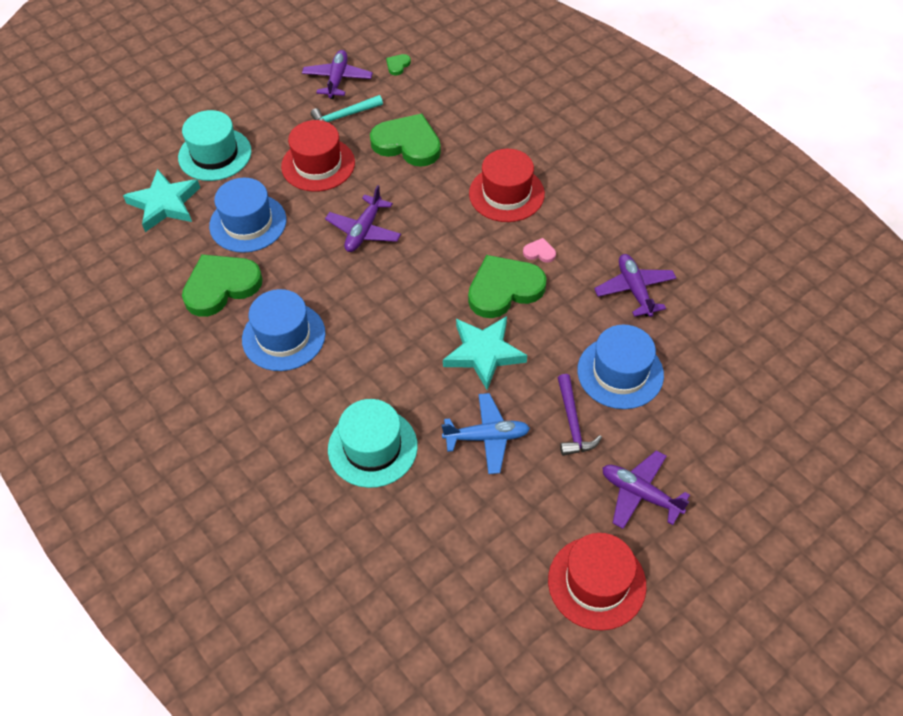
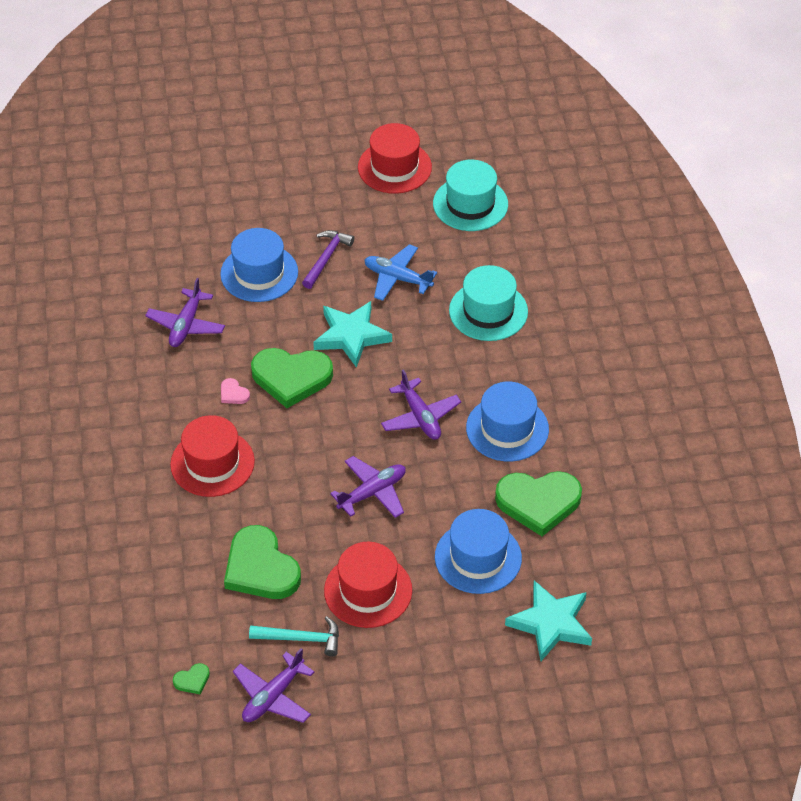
camera: 150 degrees left, 5 degrees down
turquoise hat [178,110,251,181] -> turquoise hat moved to [433,160,508,231]
purple plane [602,450,690,529] -> purple plane moved to [381,369,461,440]

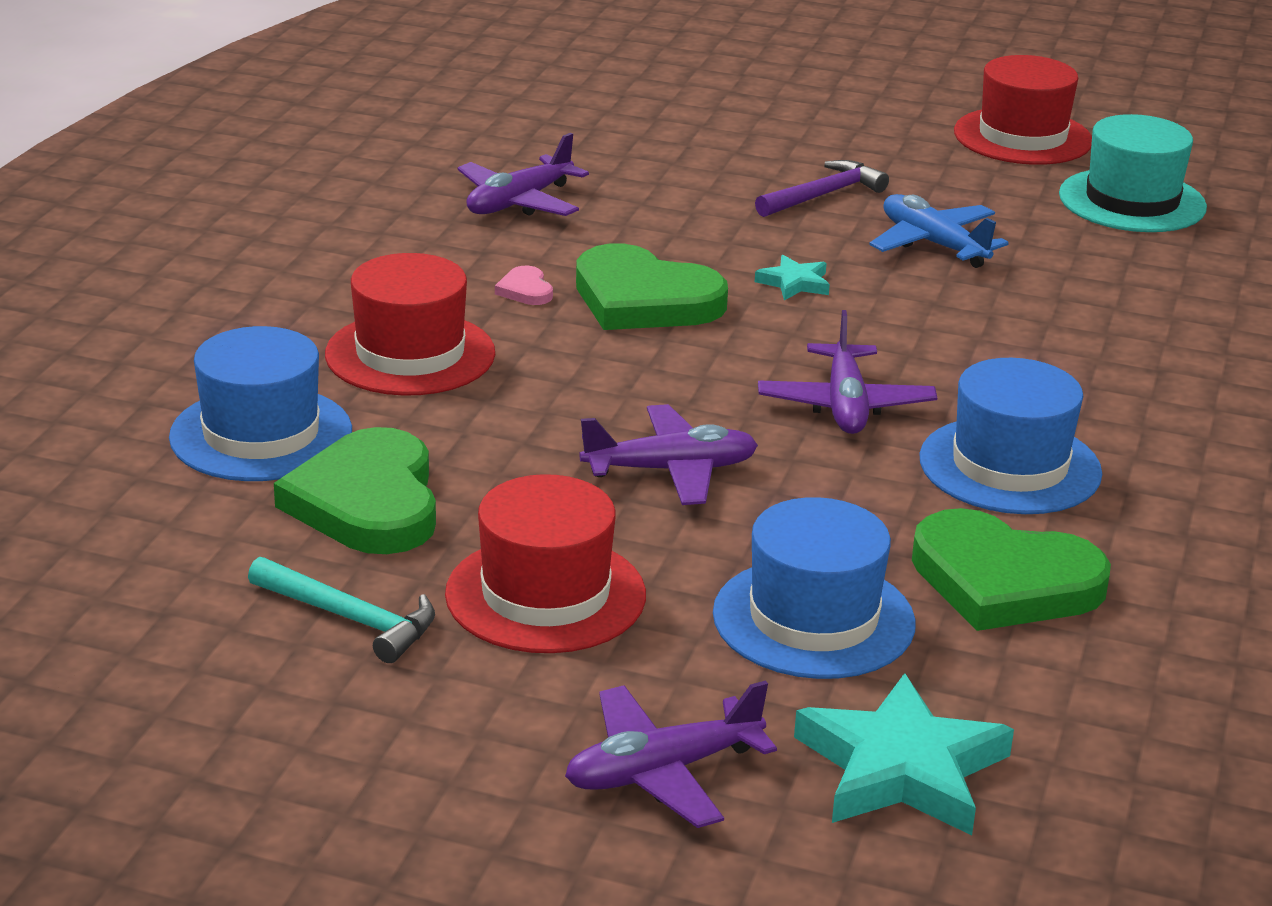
camera: 25 degrees right, 20 degrees down
green heart [173,663,210,694] -> none
blue hat [220,228,298,302] -> blue hat moved to [169,326,352,481]
purple plane [233,648,314,723] -> purple plane moved to [565,681,777,828]
turquoise star [313,301,392,368] -> turquoise star [755,255,830,300], size x0.49
turquoise hat [449,265,528,341] -> none

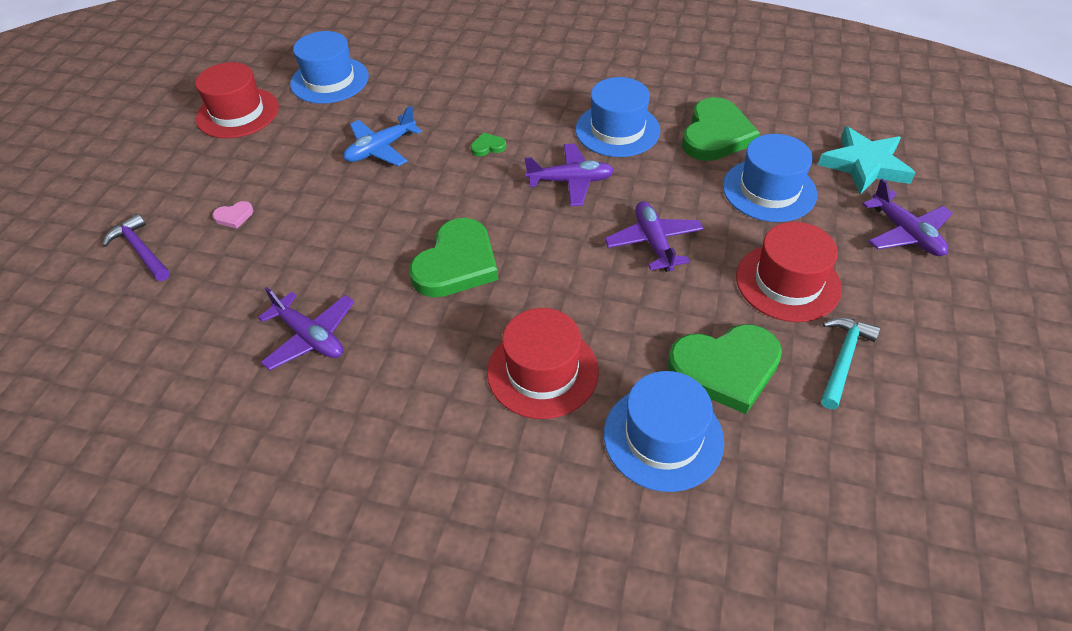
camera: 90 degrees left, 20 degrees up
pink heart [495,266,553,305] -> pink heart moved to [212,201,253,229]
purple hammer [755,160,889,217] -> purple hammer moved to [102,213,170,281]
turquoise star [755,255,830,300] -> none
turquoise hat [1059,114,1207,232] -> blue hat [290,31,369,104]
none -> green heart [471,133,506,156]

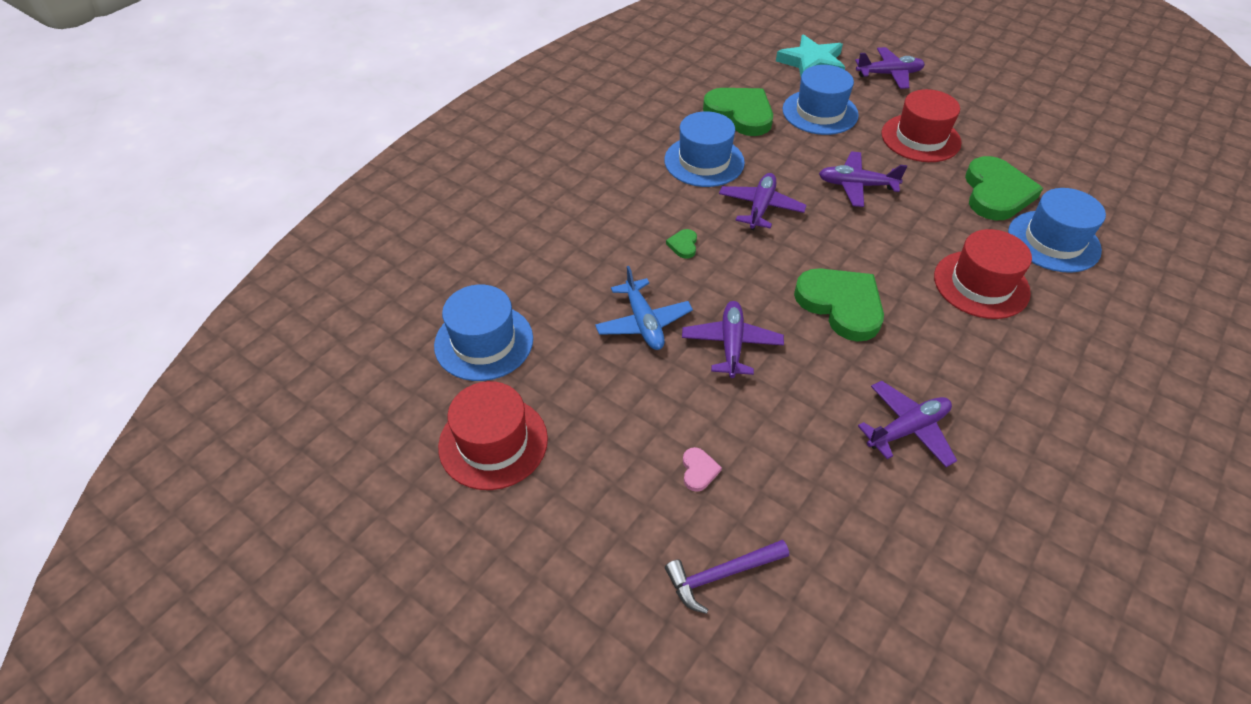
camera: 70 degrees left, 0 degrees up
turquoise hammer [821,317,880,409] -> none
none -> purple plane [682,301,784,378]

